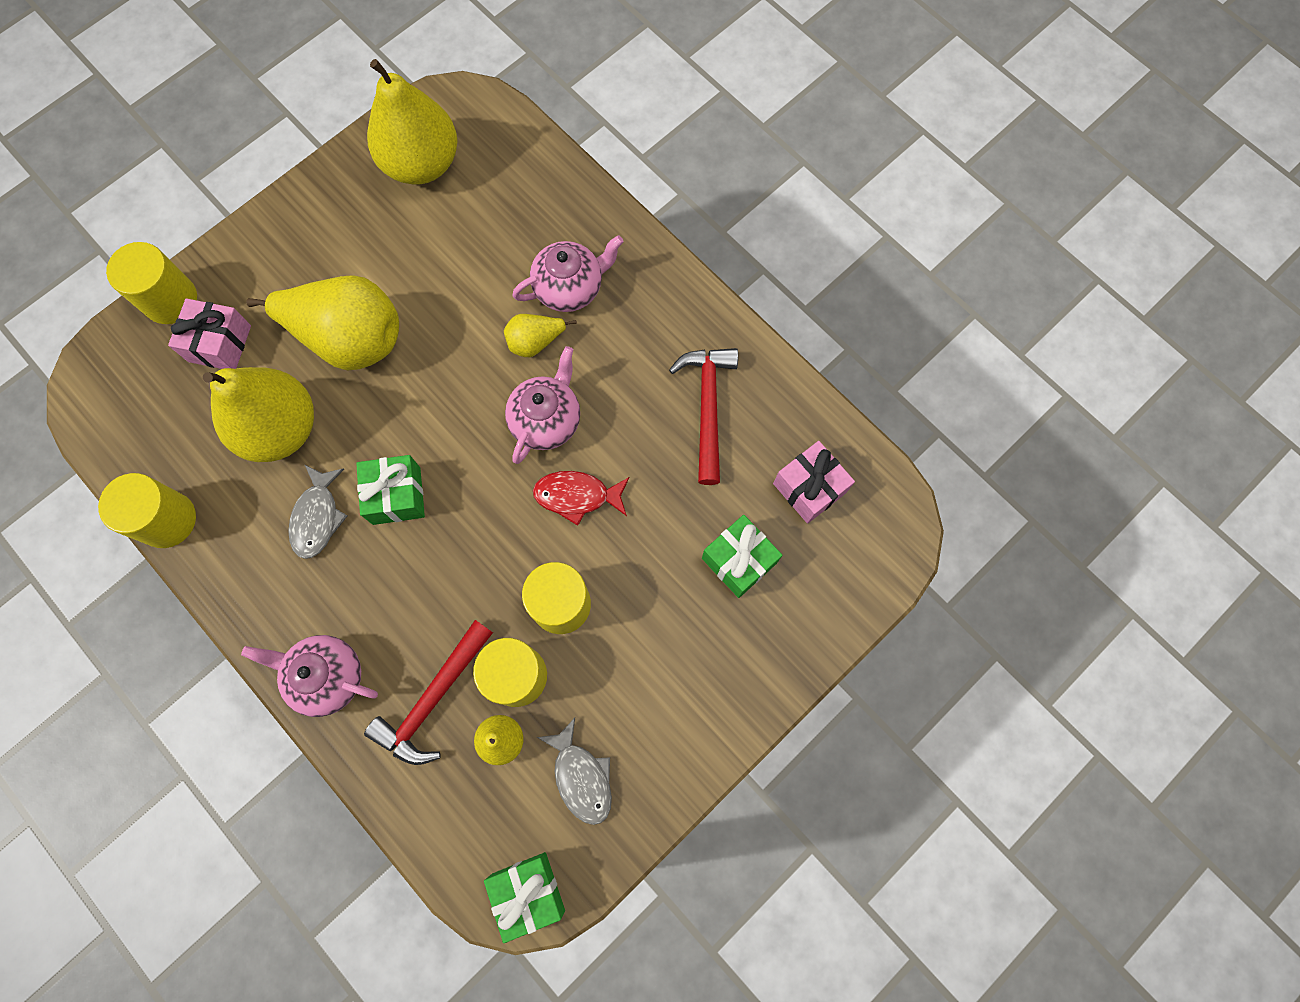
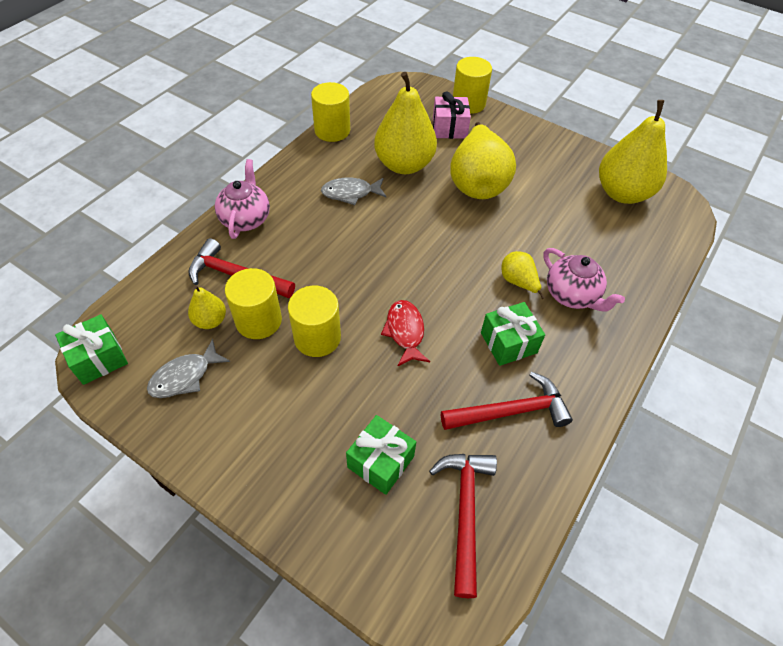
camera: 75 degrees right, 20 degrees down
green gift [356,455,425,525] -> green gift moved to [481,302,545,366]
pink teapot [505,346,580,464] -> none
pink gift [773,441,855,524] -> red hammer [429,454,497,598]

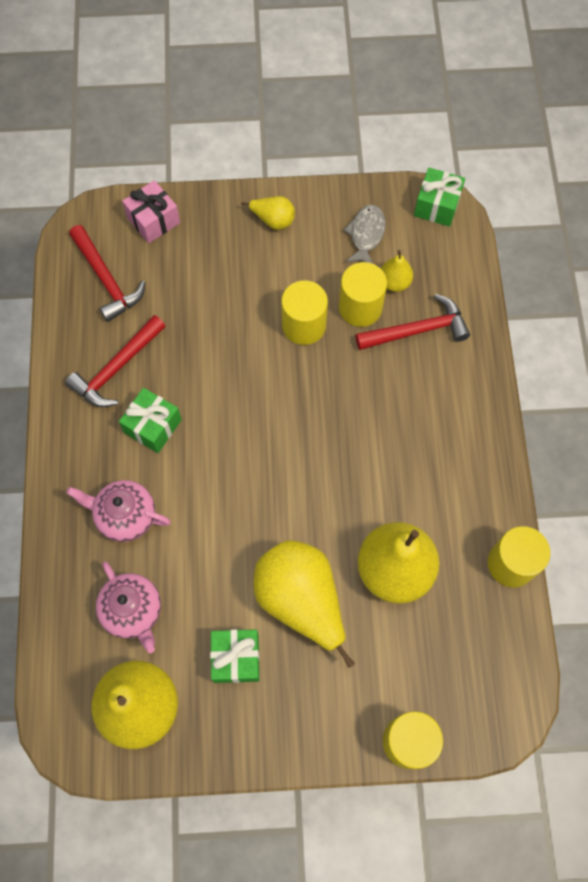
camera: 145 degrees right, 15 degrees up
pink teapot [215,159,270,239] -> pink teapot moved to [96,562,161,653]
grey fish [321,178,386,205] -> none
green gift [346,415,416,495] -> green gift moved to [210,629,260,683]
red fish [381,300,430,367] -> none
pink gift [433,91,471,139] -> pink gift moved to [122,180,180,243]
yellow pear [501,251,545,299] -> yellow pear moved to [241,196,295,230]

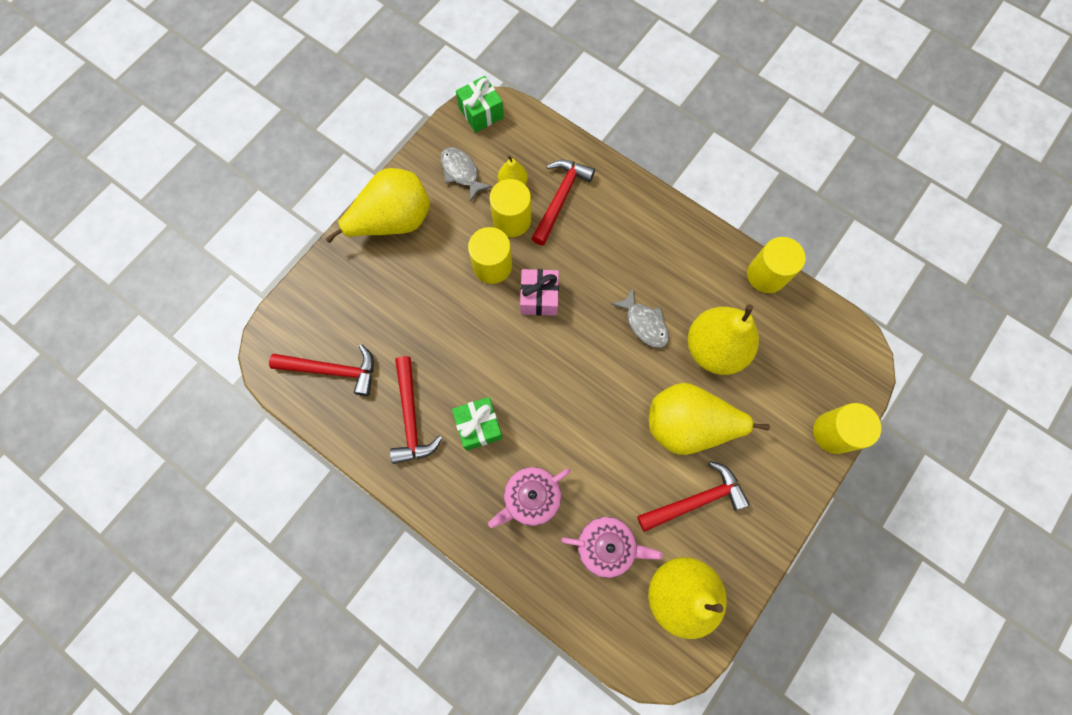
camera: 50 degrees left, 5 degrees up
pink gift [122,180,180,243] -> pink gift moved to [520,269,559,316]
green gift [210,629,260,683] -> red hammer [637,461,750,532]
yellow pear [241,196,295,230] -> yellow pear [325,168,430,243], size x2.09
none -> grey fish [612,288,669,348]

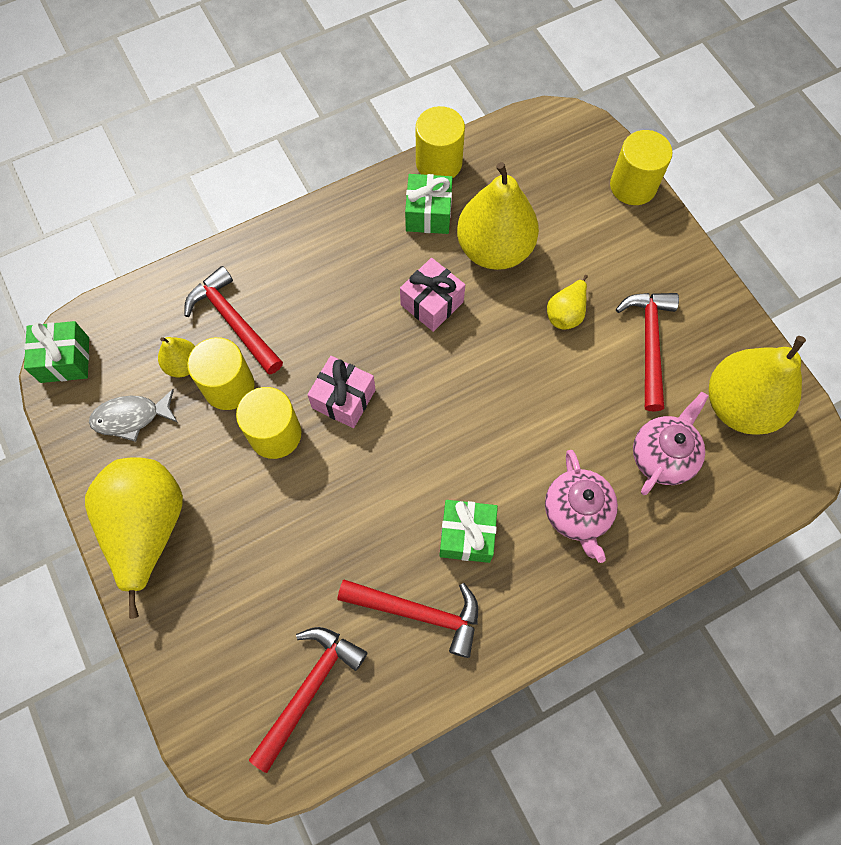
camera: 65 degrees left, 5 degrees down
grey fish [612,288,669,348] -> pink gift [400,258,465,332]
yellow pear [649,383,770,455] -> yellow pear [547,275,588,330], size x0.48
none -> green gift [405,174,453,234]

